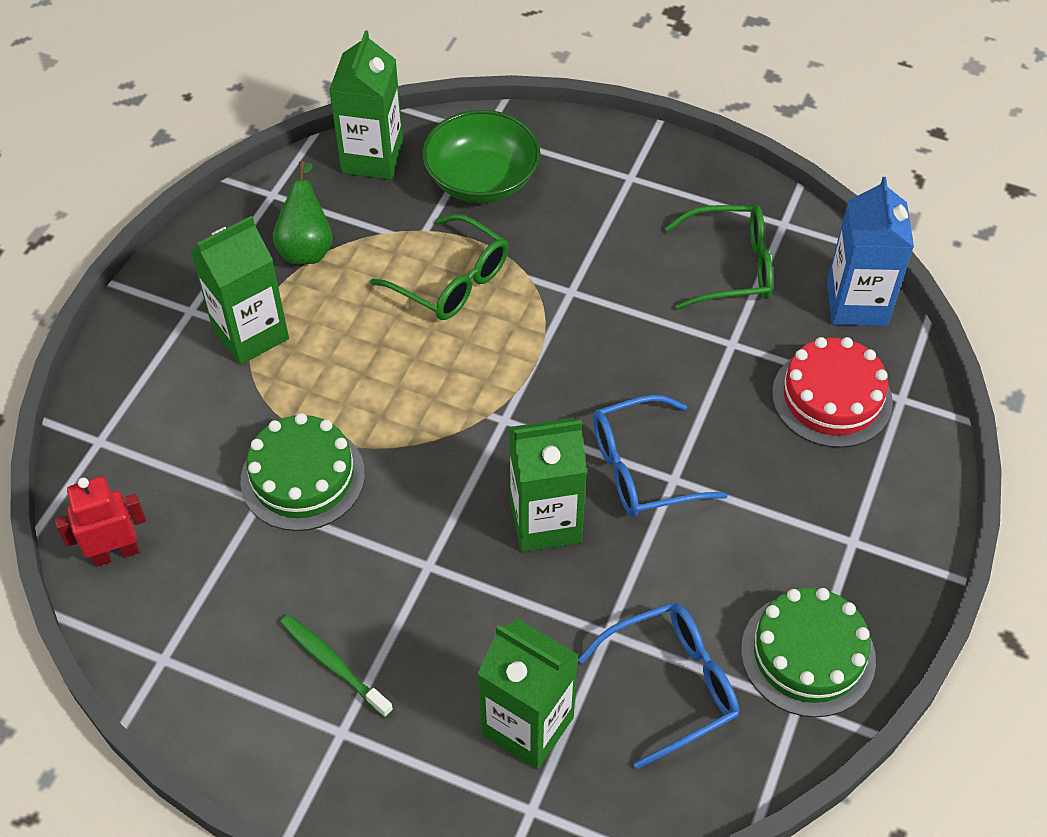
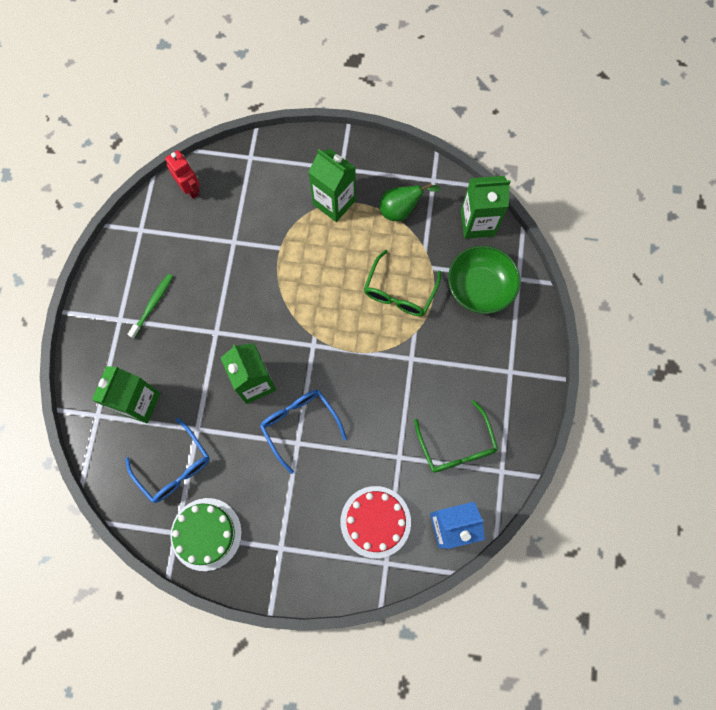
camera: 75 degrees right, 20 degrees up
green cake [240,413,365,531] -> none

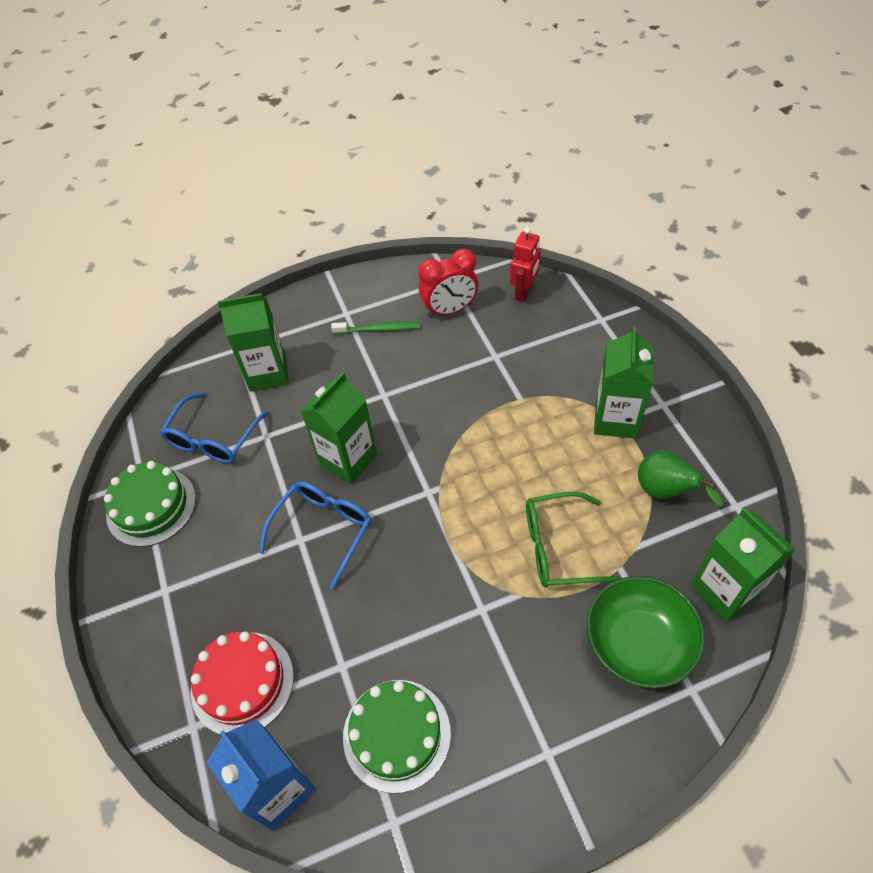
camera: 65 degrees right, 20 degrees down
green glasses [414,400,498,473] -> green cake [343,680,451,793]
none -> red clock [418,249,478,318]

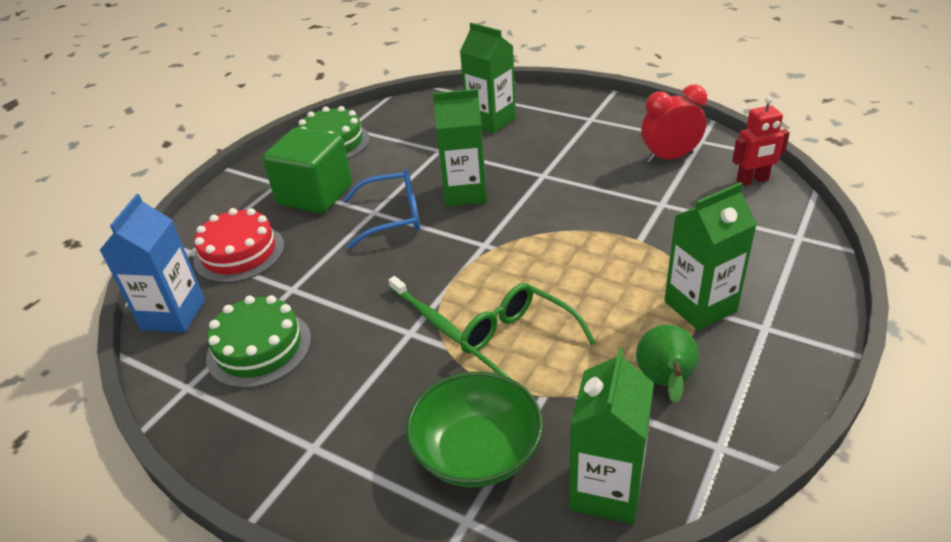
camera: 50 degrees right, 15 degrees down
blue glasses [160,392,269,464] -> none
green toothbrush [331,322,420,334] -> green toothbrush moved to [389,276,462,344]
red clock [418,249,478,318] -> red clock turned 135 degrees clockwise [641,85,707,163]
none -> green cube [263,128,352,213]

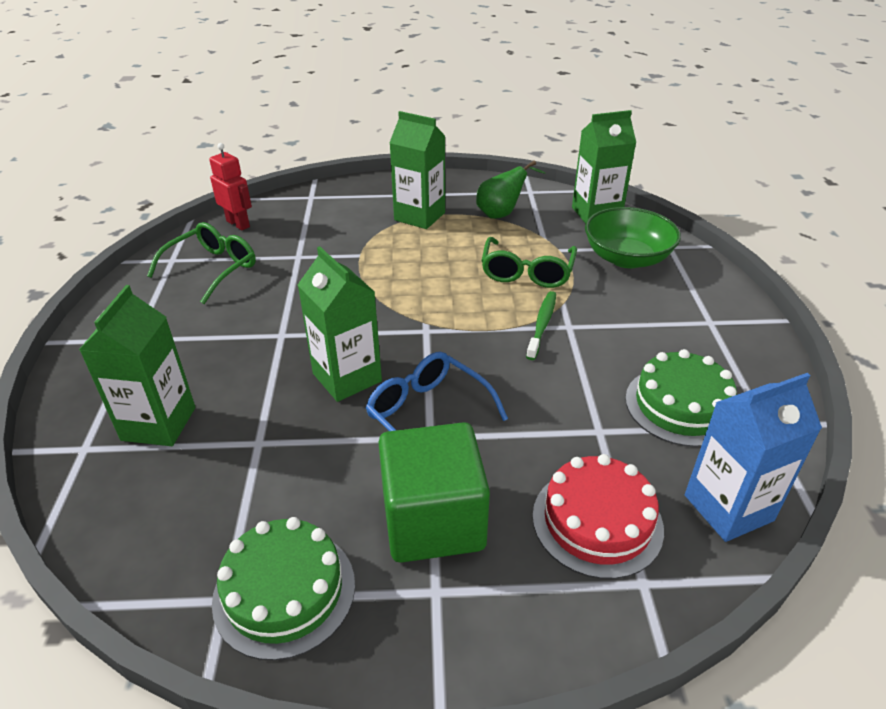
camera: 125 degrees left, 0 degrees up
red clock [641,85,707,163] -> green glasses [147,222,256,304]

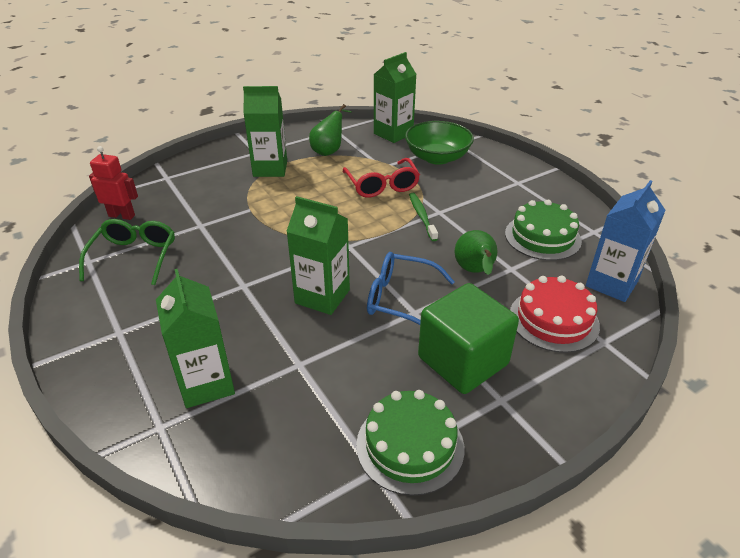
camera: 30 degrees left, 0 degrees up
green glasses [481,237,577,288] -> red glasses [343,158,420,198]
none -> green pear [455,230,497,275]

